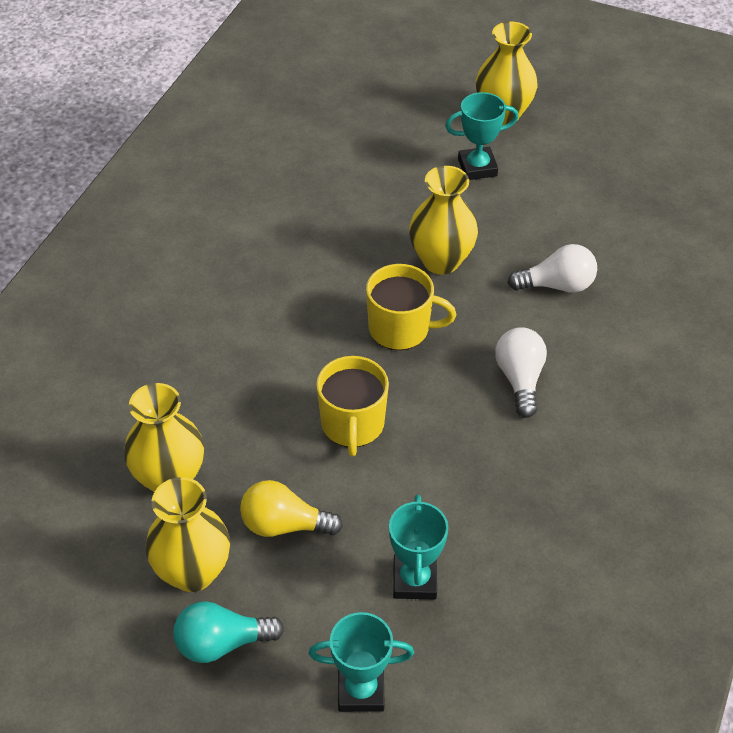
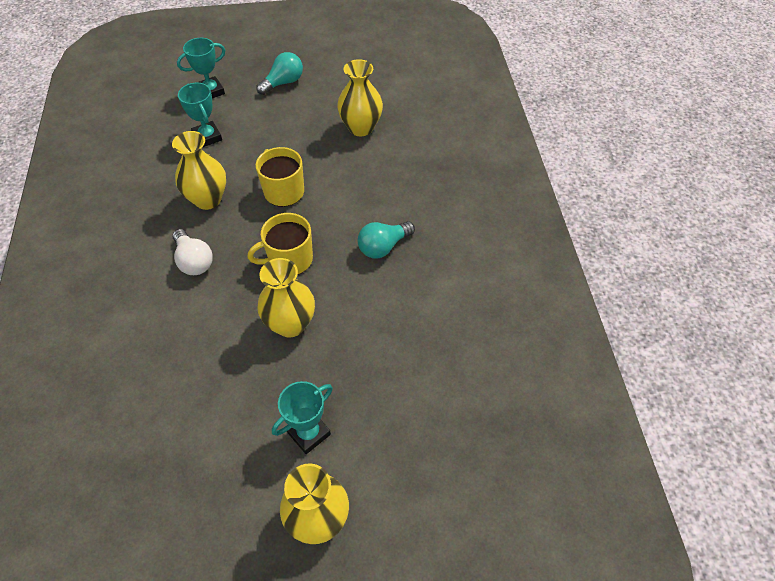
camera: 150 degrees right, 5 degrees up
yellow vase [146,477,230,592] -> yellow vase moved to [172,131,226,210]
yellow light bulb [240,480,343,537] -> none
white light bulb [508,244,597,293] -> none
none -> turquoise light bulb [358,221,415,258]

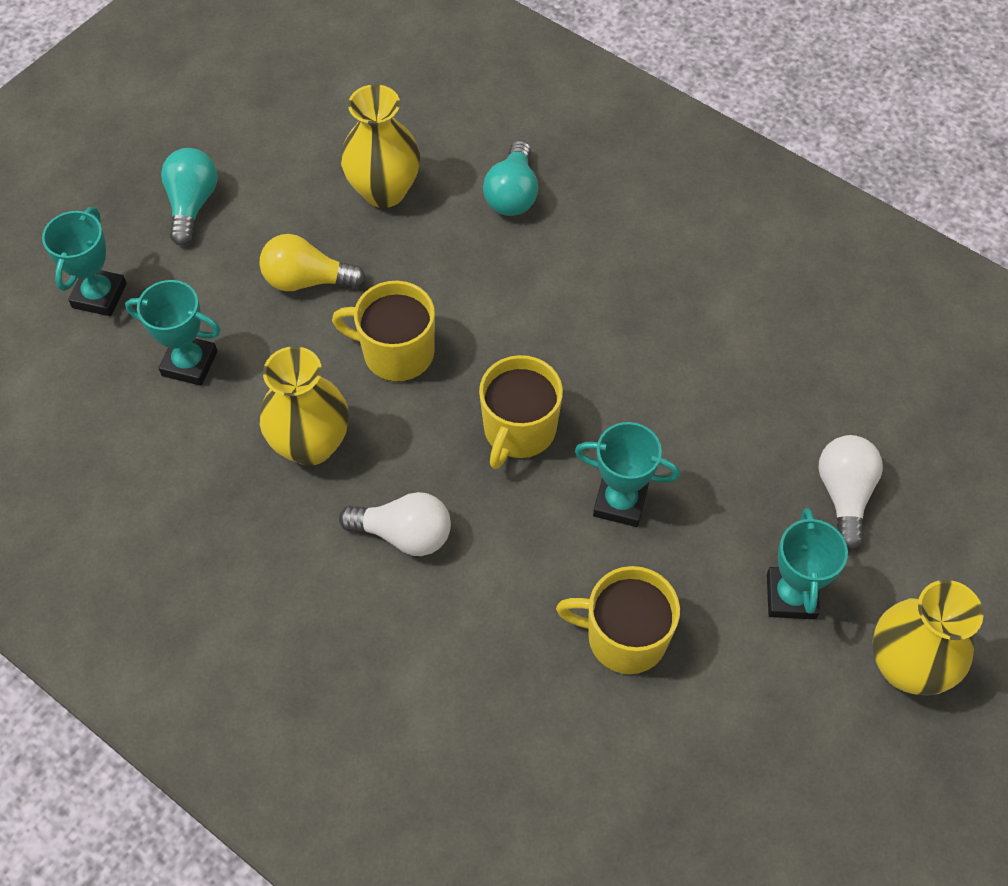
camera: 45 degrees left, 5 degrees up
yellow vase [257,258,315,337] -> turquoise trophy [575,422,680,527]
turquoise light bulb [358,221,415,258] -> turquoise light bulb moved to [483,140,538,216]
none -> yellow light bulb [259,234,365,291]
none -> yellow mug [556,566,680,674]
none -> white light bulb [818,435,883,550]

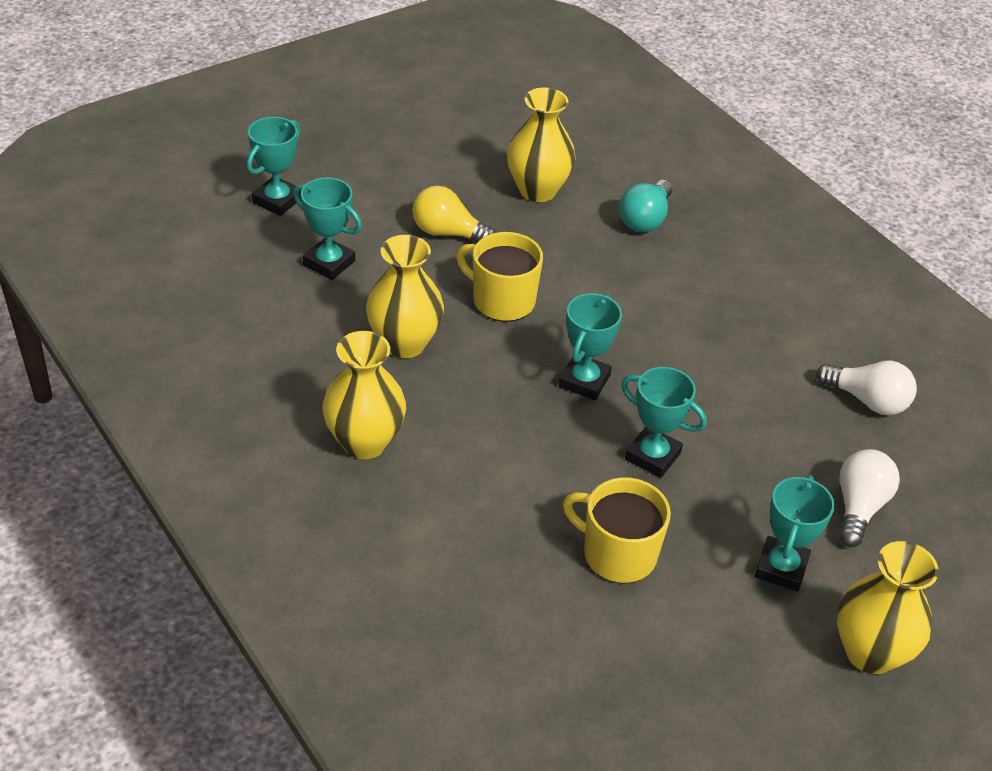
camera: 15 degrees right, 15 degrees down
turquoise light bulb [161,148,218,246] -> none
white light bulb [339,492,451,556] -> white light bulb moved to [816,361,917,415]
yellow mug [479,355,563,469] -> turquoise trophy [559,293,622,400]
none -> yellow vase [323,331,406,459]

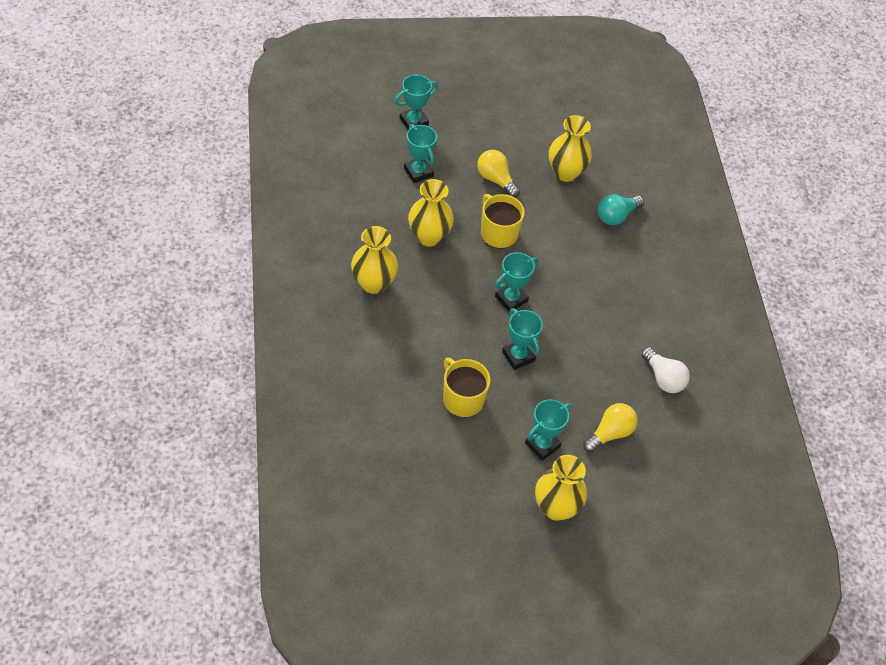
camera: 25 degrees right, 10 degrees up
white light bulb [839,449,900,547] -> yellow light bulb [583,403,638,453]

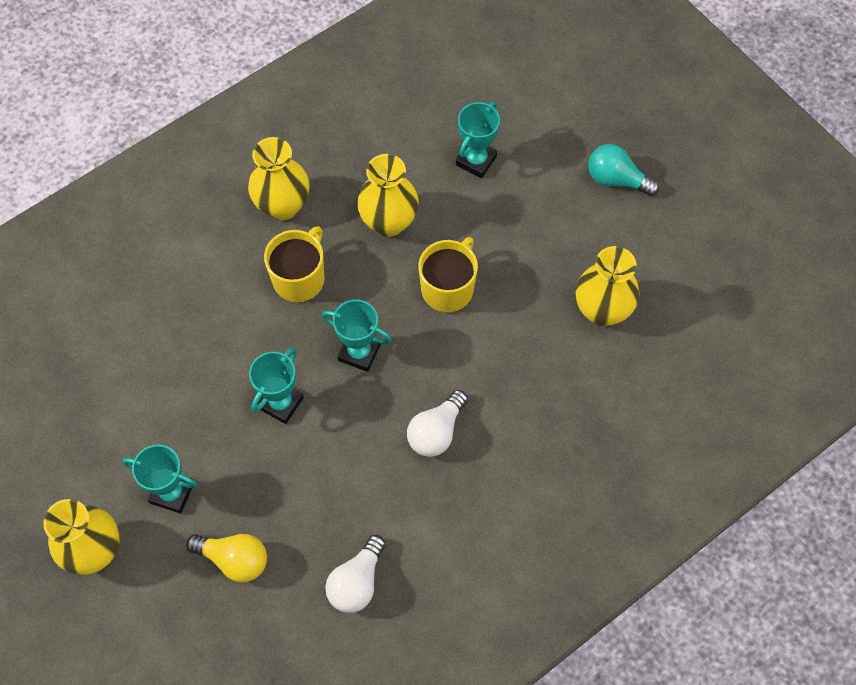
camera: 65 degrees right, 10 degrees up
turquoise trophy [394,75,438,130] -> none
yellow mug [443,357,490,417] -> yellow mug moved to [264,226,325,302]
yellow light bulb [477,150,520,198] -> none
turquoise light bulb [598,194,644,225] -> turquoise light bulb moved to [588,144,660,197]
none -> white light bulb [407,390,468,457]

